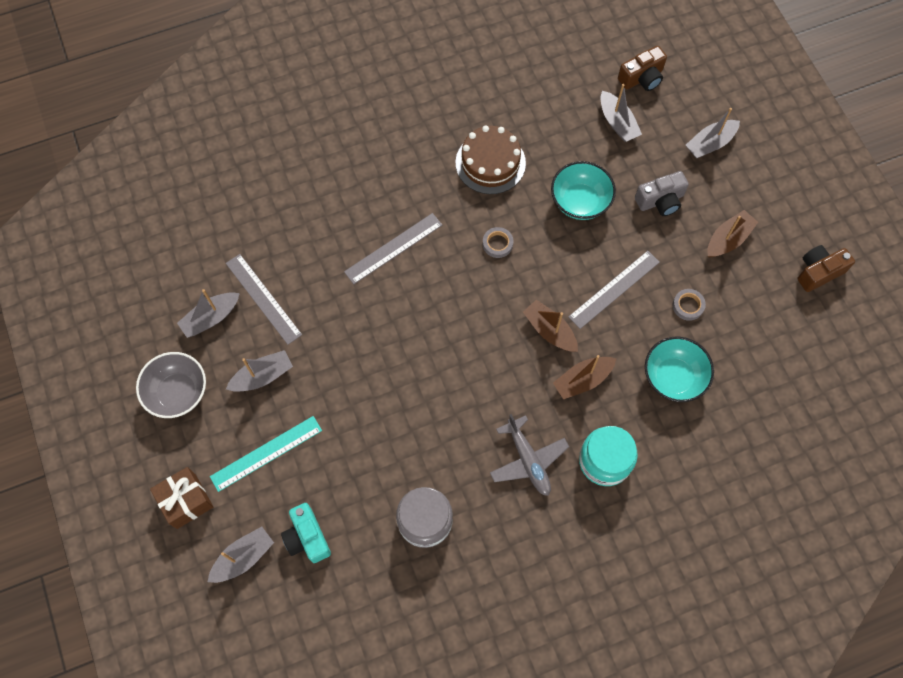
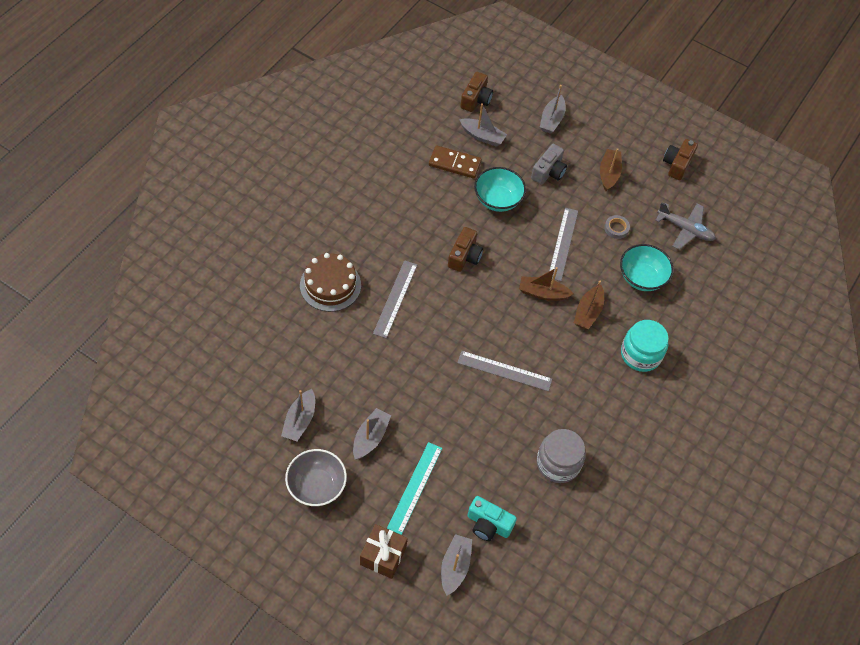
camera: 40 degrees left, 10 degrees down
grey ruler [226,254,302,345] -> grey ruler moved to [457,351,552,391]
brown cake [456,125,526,194] -> brown cake moved to [300,253,361,312]
grey tape [483,227,513,258] -> brown camera [448,227,483,272]
grey plane [490,414,569,496] -> grey plane moved to [655,202,716,250]
none -> brown domino [429,145,482,179]

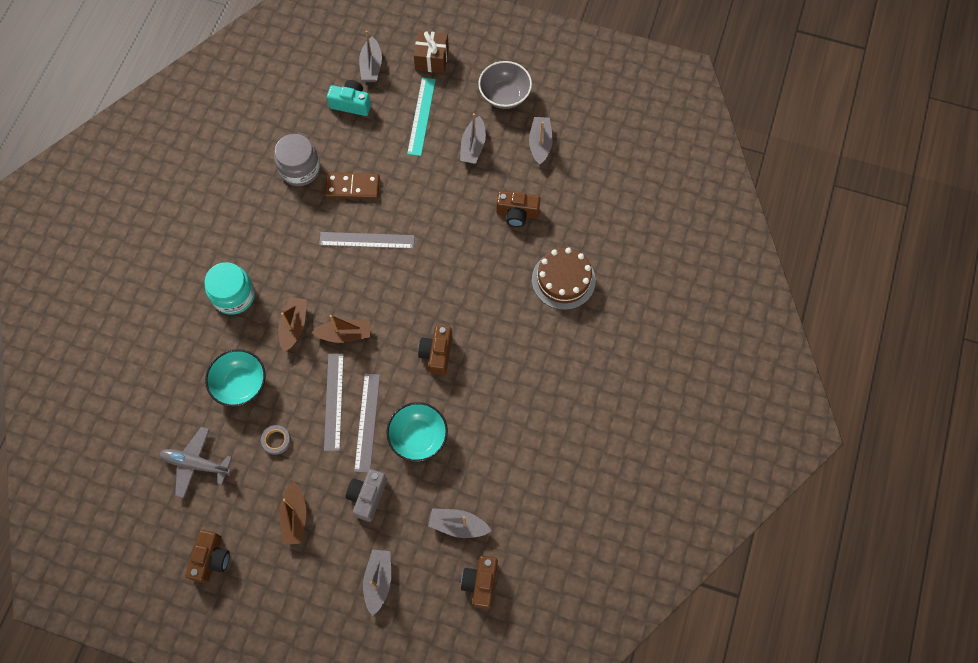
camera: 170 degrees right, 10 degrees up
grey ruler [373,260,417,338] -> grey ruler moved to [354,374,380,473]
brown domino [429,145,482,179] -> brown domino moved to [325,173,380,199]
none -> brown camera [496,191,540,227]

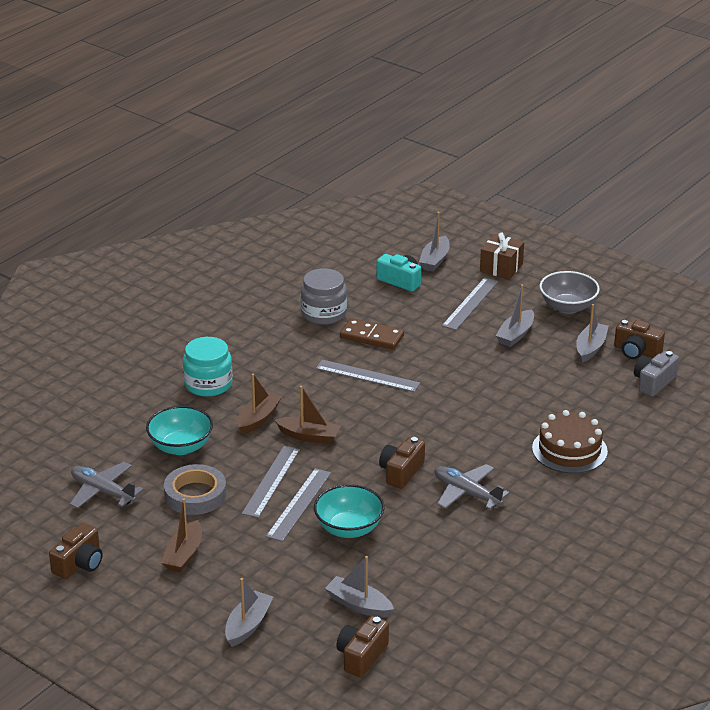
camera: 20 degrees right, 35 degrees down
grey tape [261,425,291,455] -> grey tape [164,464,227,515], size x1.90
grey camera [346,469,387,522] -> grey camera moved to [634,351,679,397]
turquoise ruler [407,78,436,156] -> grey ruler [442,277,498,330]
brown camera [496,191,540,227] -> brown camera moved to [614,319,665,359]
none -> grey plane [435,464,509,510]

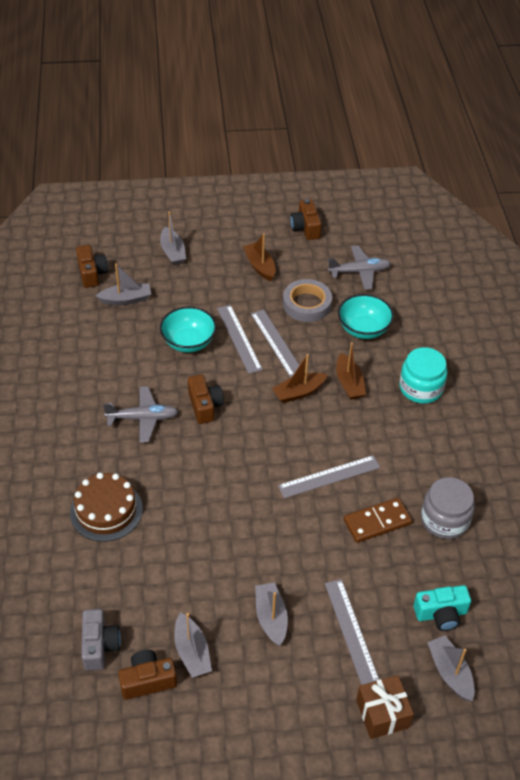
camera: 135 degrees right, 15 degrees up
grey bowl [540,271,600,314] -> none

